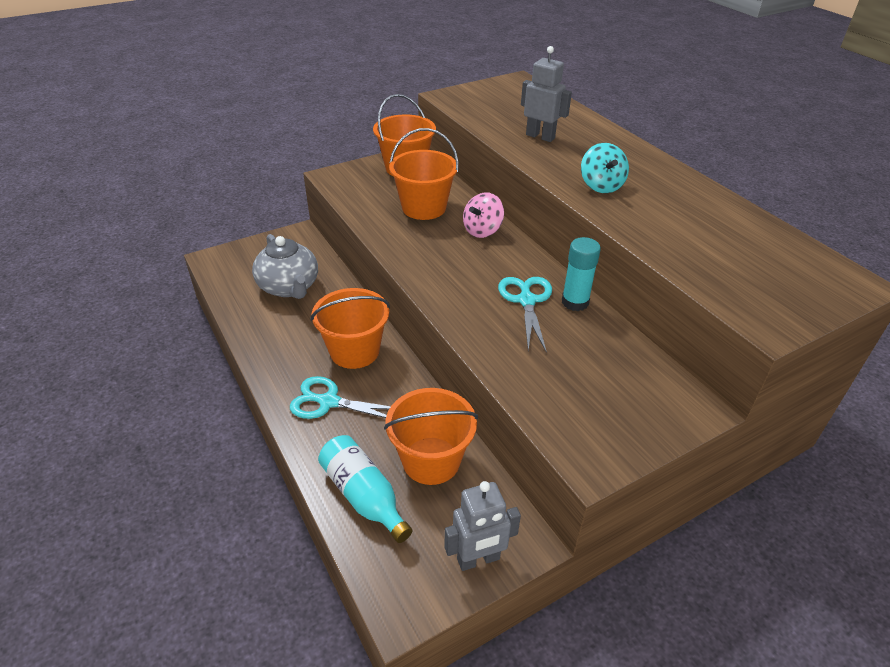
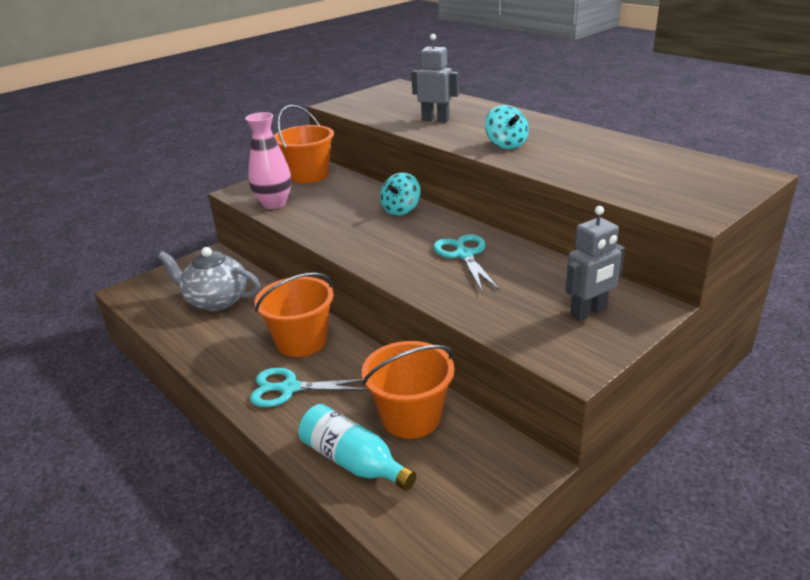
camera: 10 degrees left, 10 degrees down
grey teapot [252,234,318,299] -> grey teapot turned 150 degrees clockwise [158,247,261,311]
orange bucket [389,128,459,220] -> none
grey robot [444,481,521,571] -> grey robot moved to [566,206,625,321]
pink spinning top [463,192,504,238] -> turquoise spinning top [380,172,421,216]
turquoise glue stick [562,237,601,311] -> none
none -> pink vase [245,112,291,209]

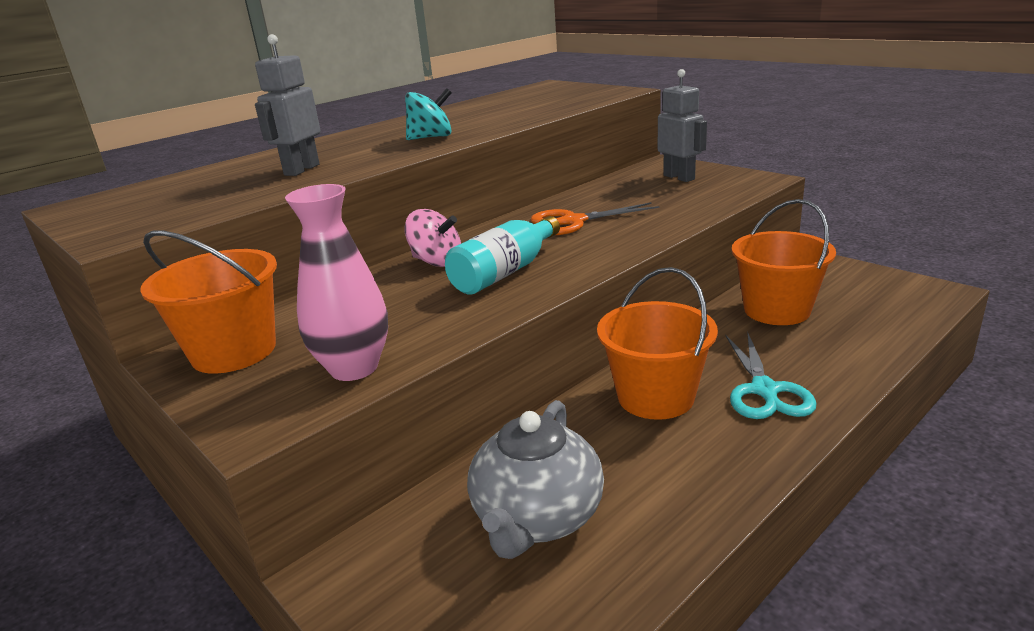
camera: 90 degrees left, 5 degrees down
turquoise bottle [298,404,416,491] -> turquoise bottle moved to [445,216,560,294]
turquoise spinning top [380,172,421,216] -> pink spinning top [404,209,461,267]
turquoise scissors [433,234,500,291] -> orange scissors [531,202,660,235]

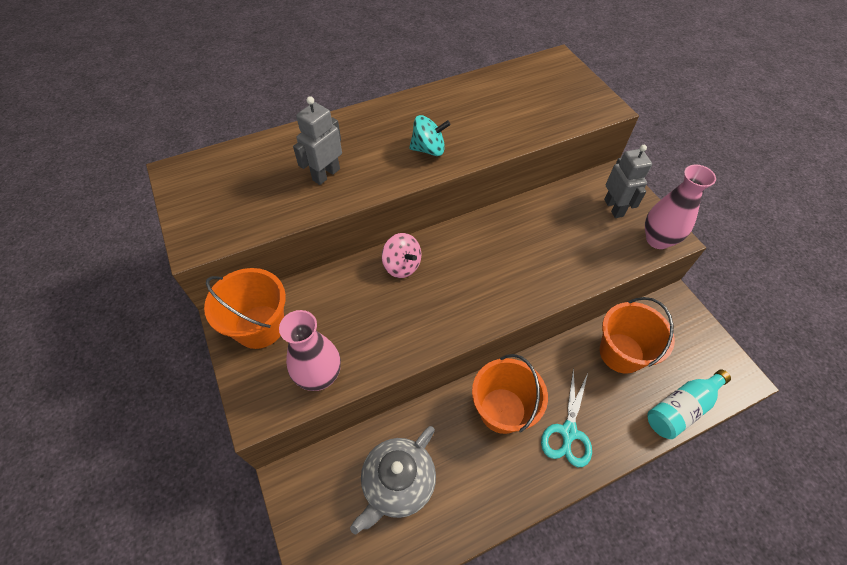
camera: 15 degrees right, 30 degrees up
turquoise bottle [445,216,560,294] -> turquoise bottle moved to [647,370,731,439]
orange scissors [531,202,660,235] -> none
none -> pink vase [645,165,716,249]

